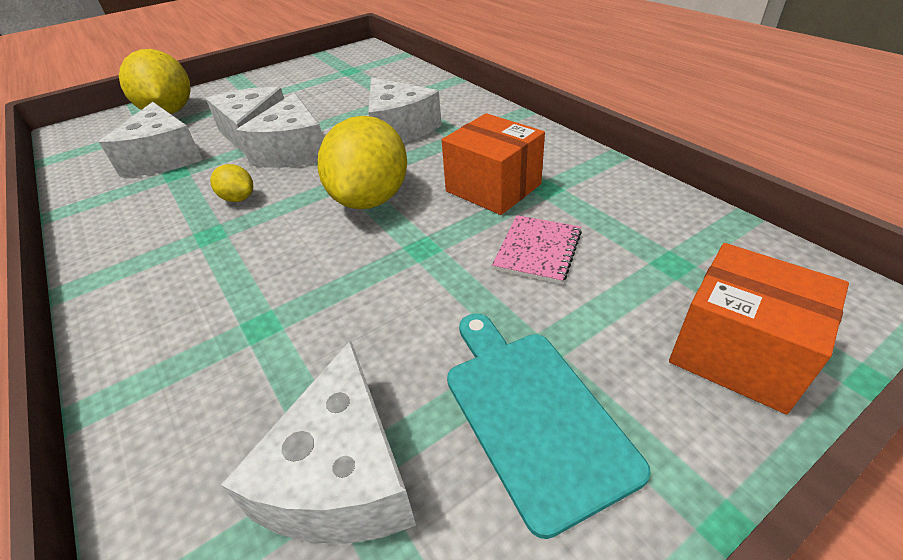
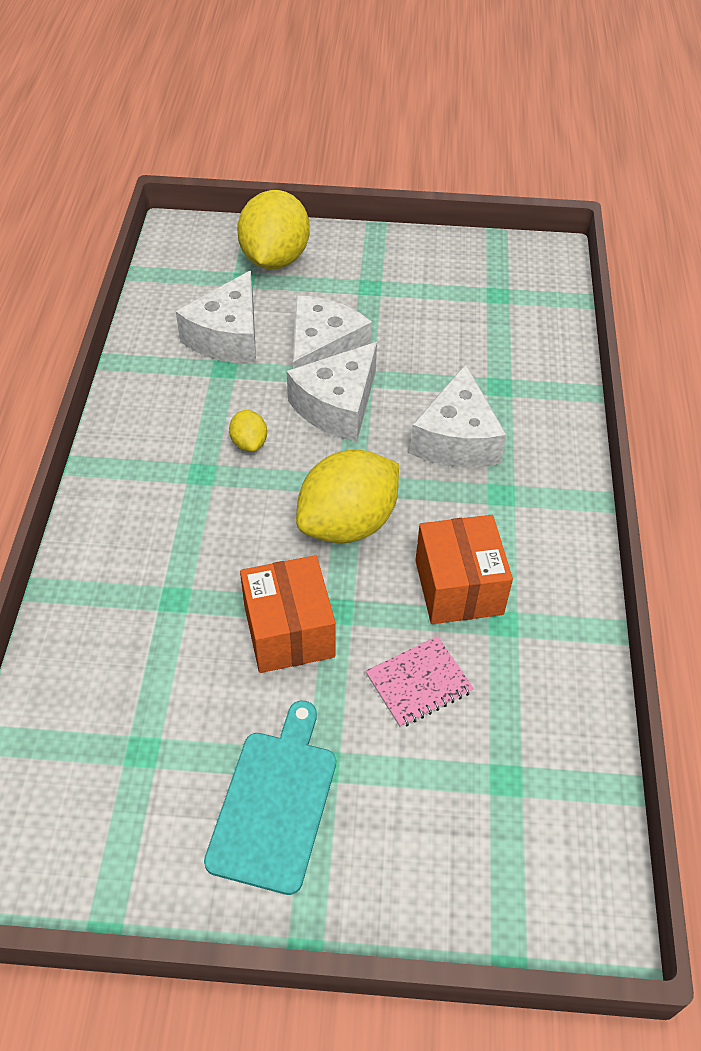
camera: 35 degrees right, 10 degrees up
white cheese [221,340,416,544] -> none
orange box [669,243,849,414] -> orange box moved to [240,555,336,673]

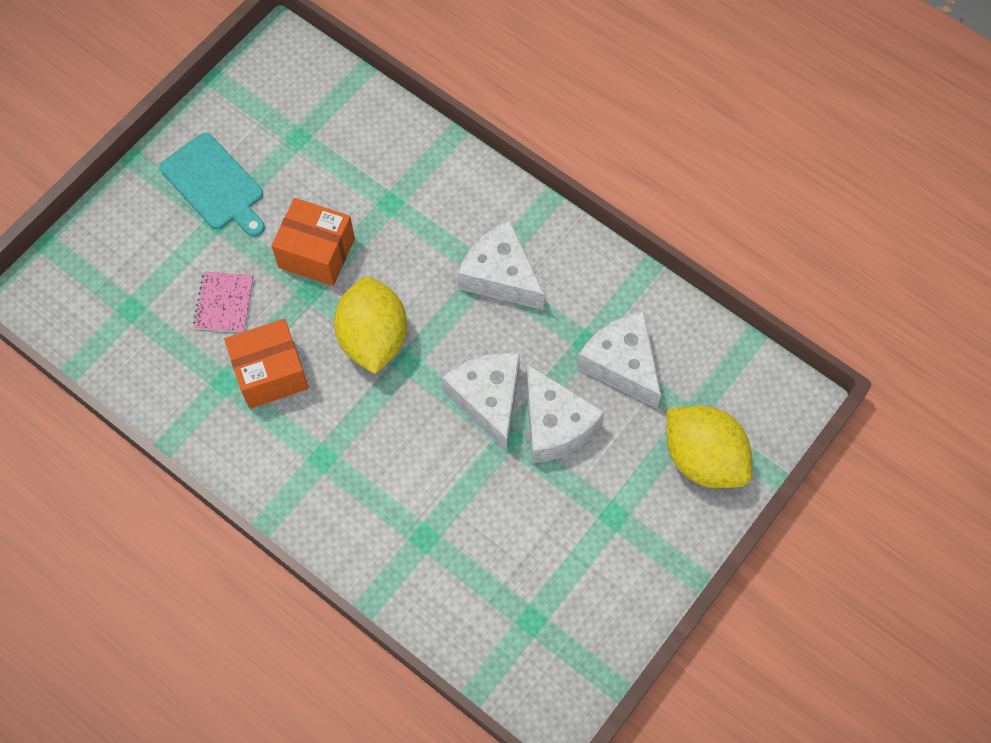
camera: 125 degrees right, 15 degrees up
yellow lemon [229,410,267,452] -> none
white cheese [410,364,507,468] -> white cheese moved to [458,220,544,310]
orange box [415,515,513,624] -> orange box turned 45 degrees counterclockwise [224,319,309,409]

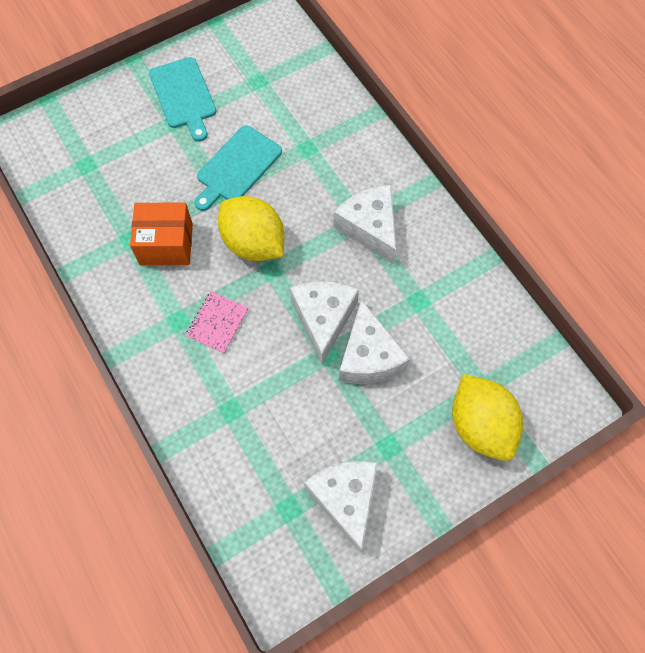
camera: 20 degrees right, 0 degrees up
pink notebook [193,271,254,333] -> pink notebook moved to [185,291,248,353]
orange box [271,198,355,286] -> turquoise cutting board [195,125,282,211]
yellow lemon [334,277,407,374] -> yellow lemon turned 60 degrees counterclockwise [218,196,284,261]
white cheese [577,312,661,409] -> white cheese moved to [304,461,378,553]

